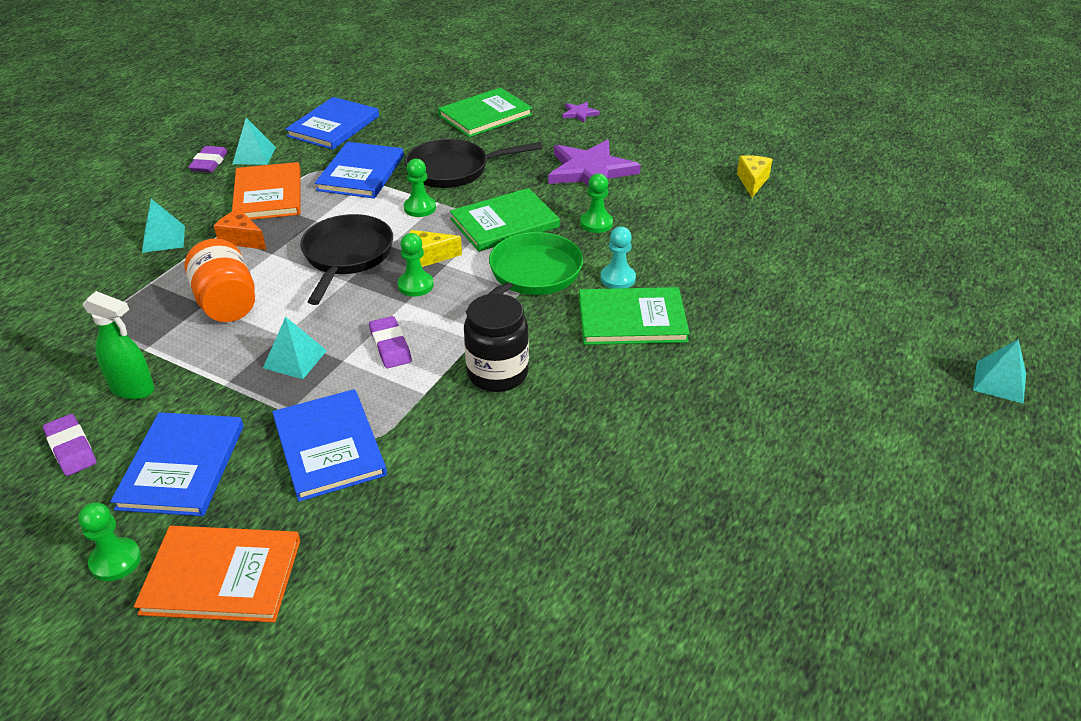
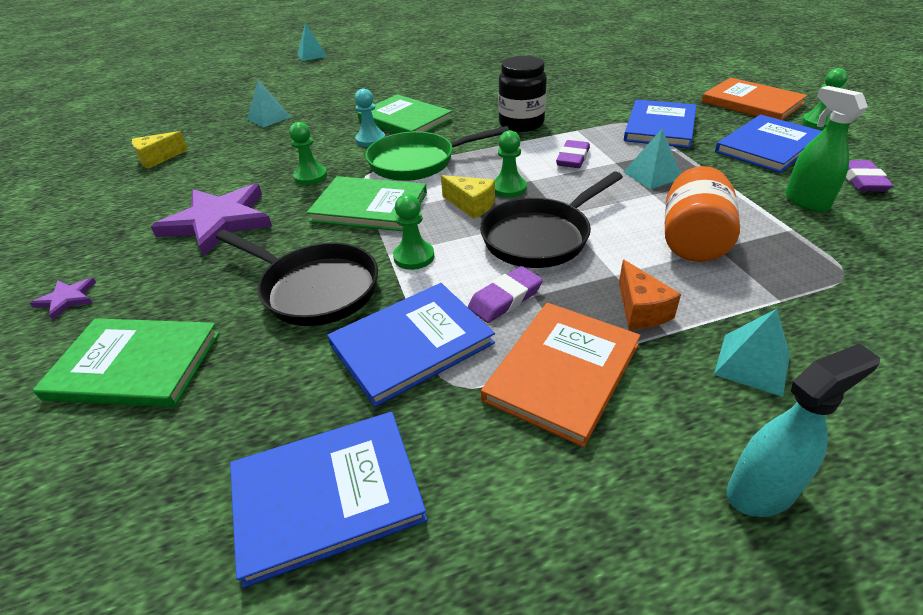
camera: 135 degrees left, 0 degrees up
purple eraser [188,146,228,173] -> purple eraser moved to [468,266,543,323]
turquoise pyramid [233,118,276,165] -> turquoise pyramid moved to [247,80,291,128]
none -> turquoise spray bottle [727,343,880,517]

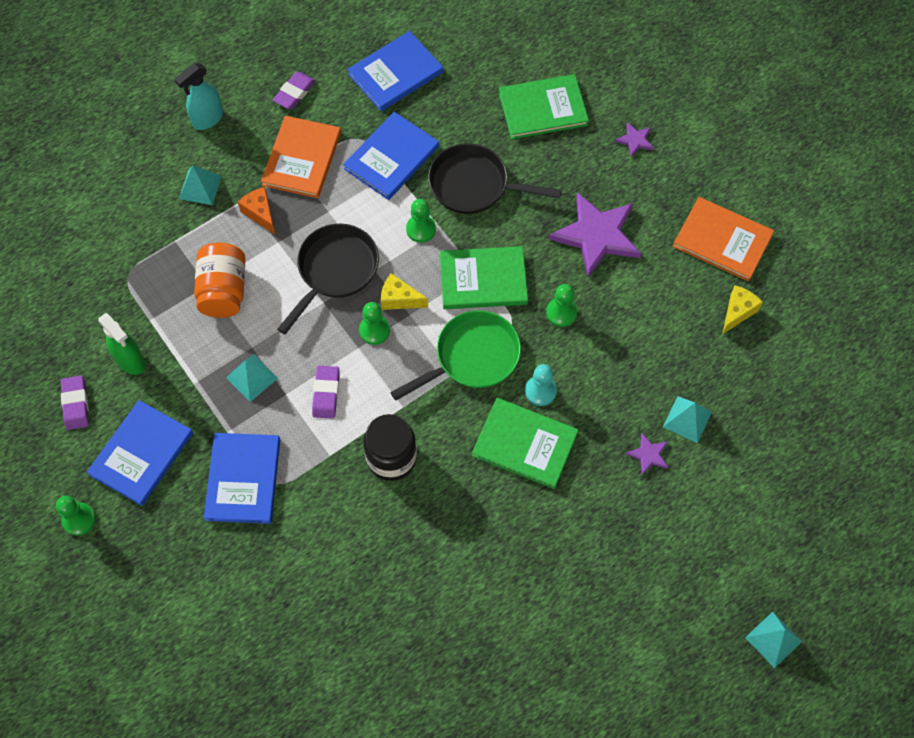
camera: 160 degrees right, 25 degrees up
purple eraser [468,266,543,323] -> purple eraser moved to [273,72,316,109]
orange book [702,78,808,120] -> orange book moved to [673,197,774,282]
none -> purple star [626,433,669,475]

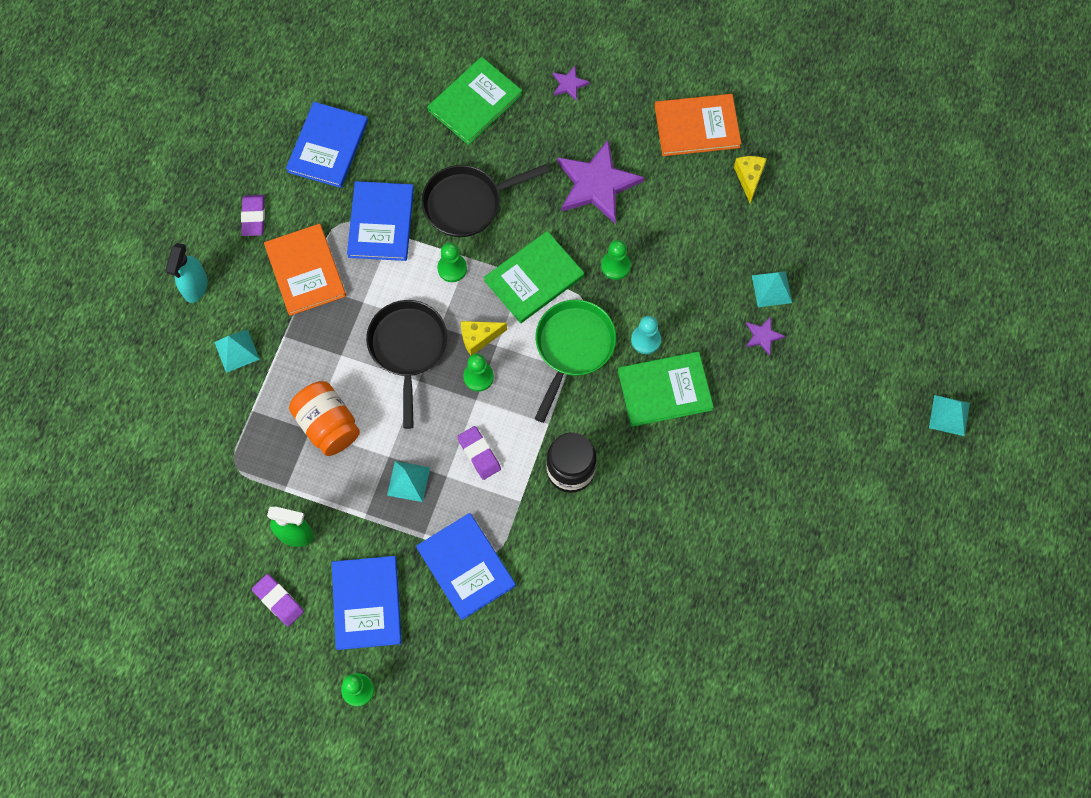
camera: 35 degrees left, 5 degrees up
orange cheese [238,187,275,235] -> none

